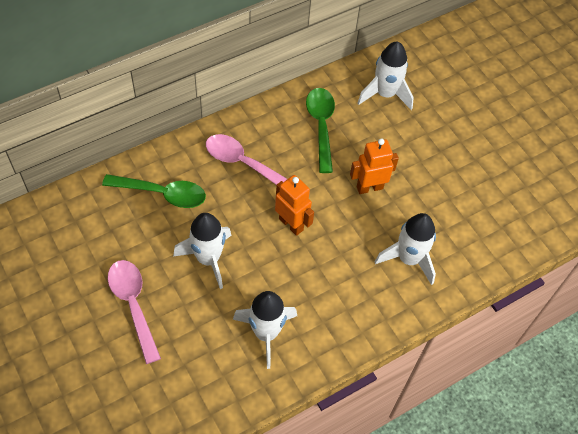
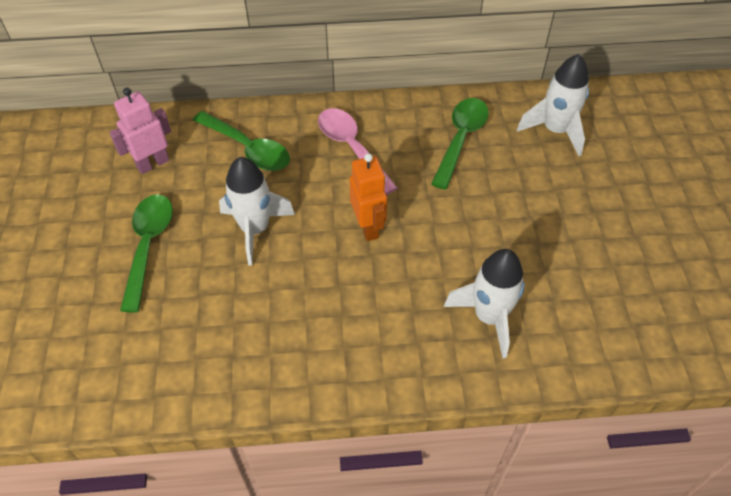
camera: 30 degrees right, 5 degrees down
pink spoon [108,260,161,364] -> green spoon [120,194,173,313]
white rocket [233,291,297,369] -> none
orange robot [350,139,399,194] -> none
none -> pink robot [109,88,171,174]

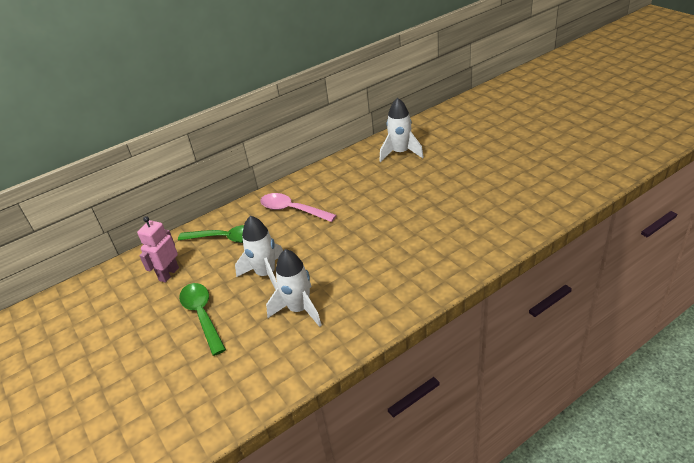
camera: 25 degrees left, 15 degrees down
orange robot [350,153,387,241] -> none
green spoon [431,98,489,190] -> none
white rocket [444,249,525,359] -> white rocket moved to [266,249,322,327]

